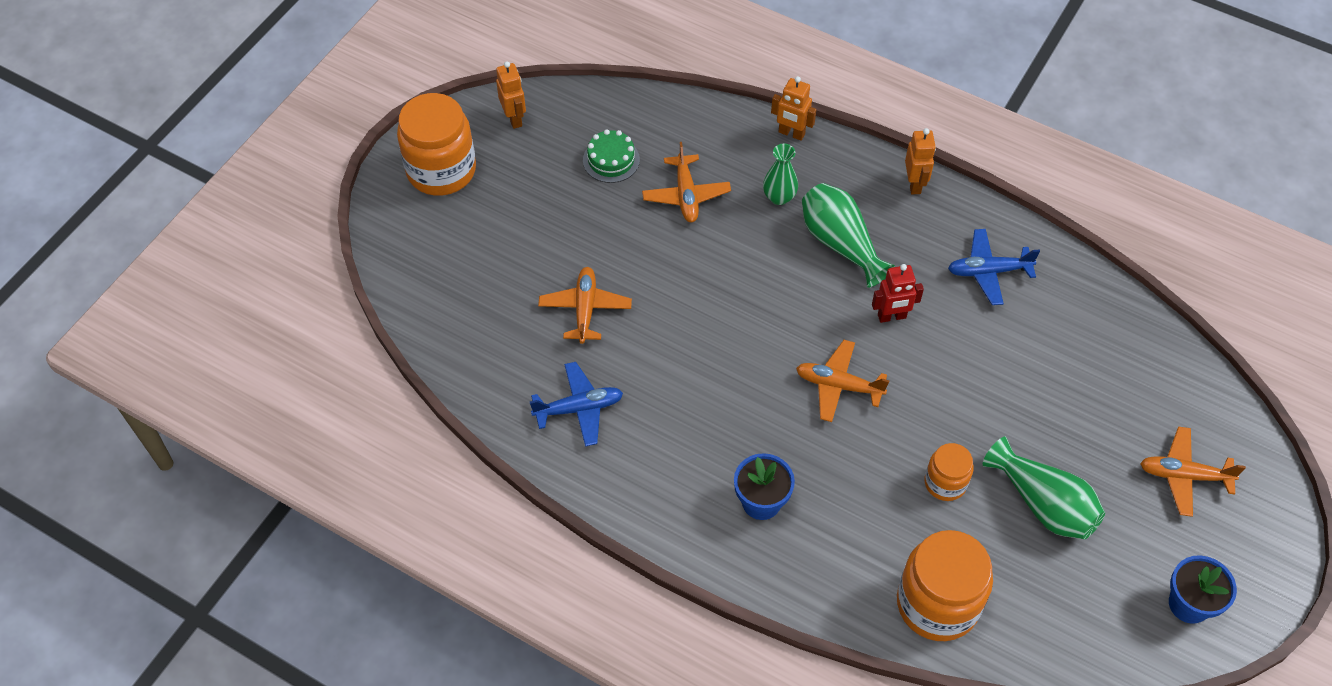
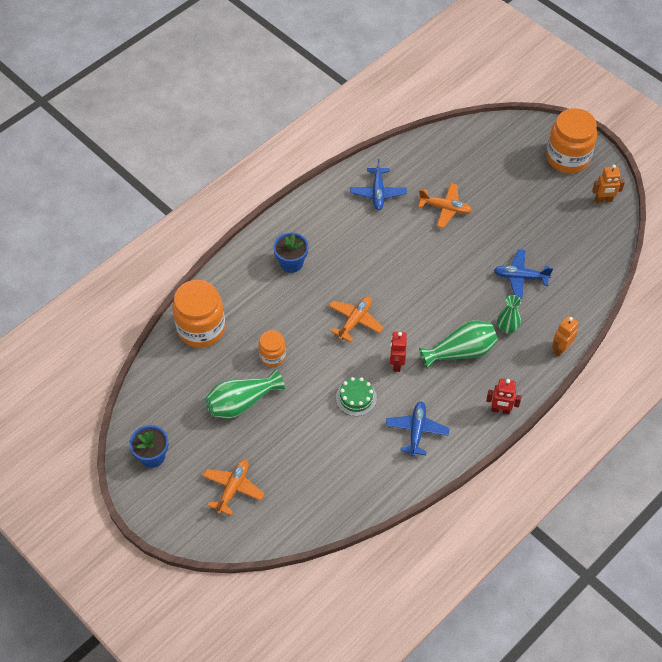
camera: 105 degrees right, 0 degrees up
green cake [583,129,640,183] -> green cake moved to [336,377,377,416]
orange plane [642,142,731,222] -> blue plane [494,249,553,299]
orange robot [905,128,936,194] -> red robot [486,379,521,414]

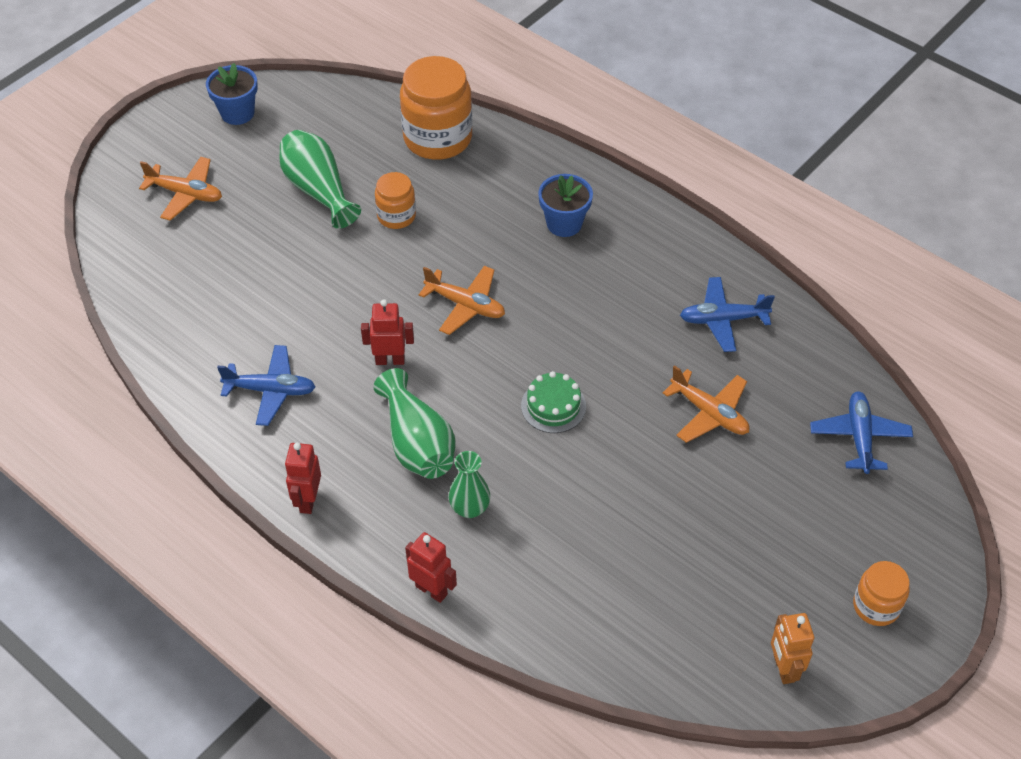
camera: 85 degrees right, 5 degrees down
green cake [336,377,377,416] -> green cake moved to [521,371,586,433]
orange plane [418,183,472,228] -> orange plane turned 60 degrees counterclockwise [663,365,749,443]
blue plane [494,249,553,299] -> blue plane moved to [810,391,913,474]
orange jar [546,108,597,173] -> orange jar [853,561,909,626], size x0.54
orange robot [552,316,579,357] -> red robot [405,532,457,603]

